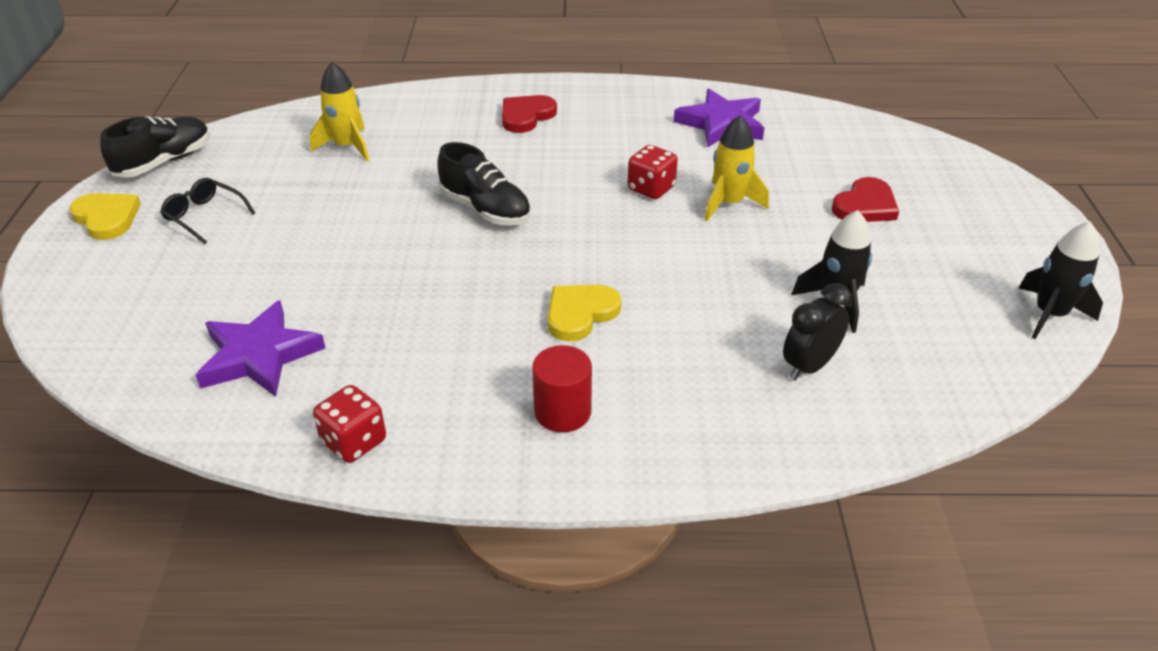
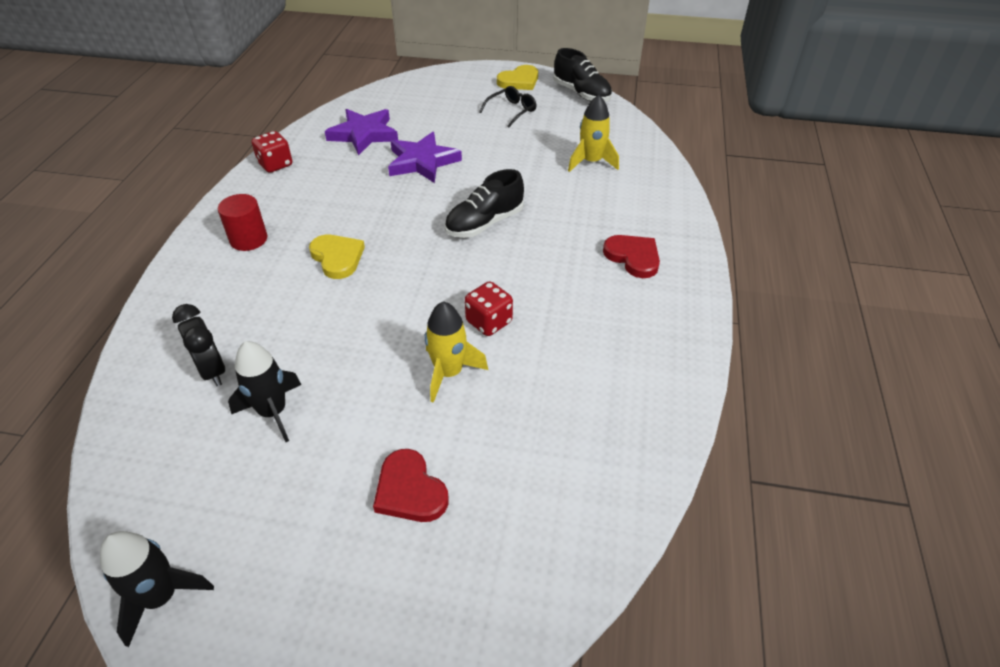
camera: 100 degrees right, 5 degrees up
purple star [674,89,764,147] -> purple star moved to [388,132,462,183]

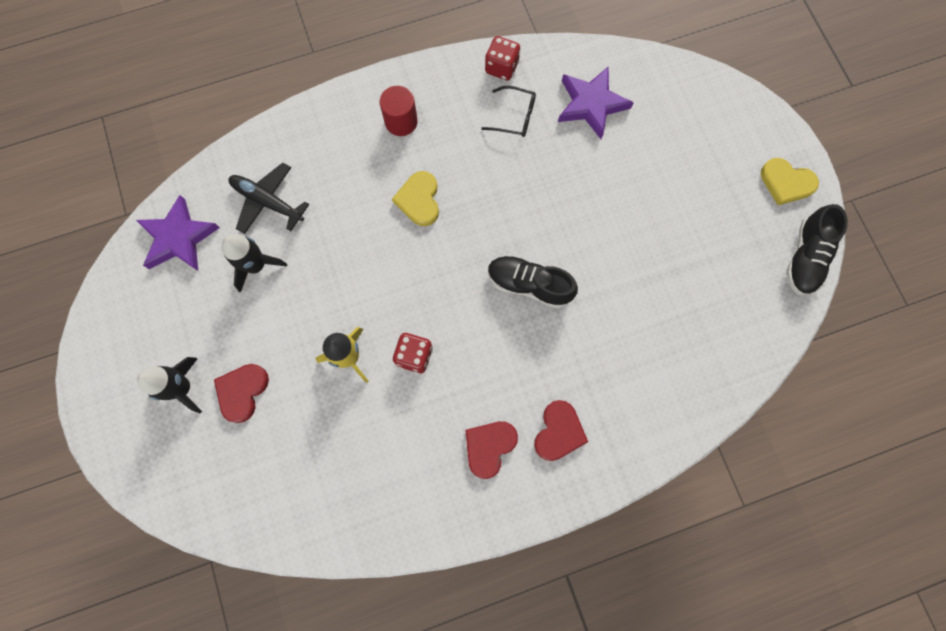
camera: 60 degrees right, 30 degrees up
black rocket [100,531,214,647] -> black rocket moved to [137,357,202,413]
black clock [172,304,225,386] -> black plane [229,163,309,234]
yellow heart [309,235,365,279] -> yellow heart turned 150 degrees clockwise [392,171,439,226]
purple star [388,132,462,183] -> purple star moved to [136,195,220,271]
black glasses [479,86,537,127] -> black glasses moved to [481,86,536,137]
yellow rocket [568,95,619,172] -> none
none -> red heart [465,421,518,479]

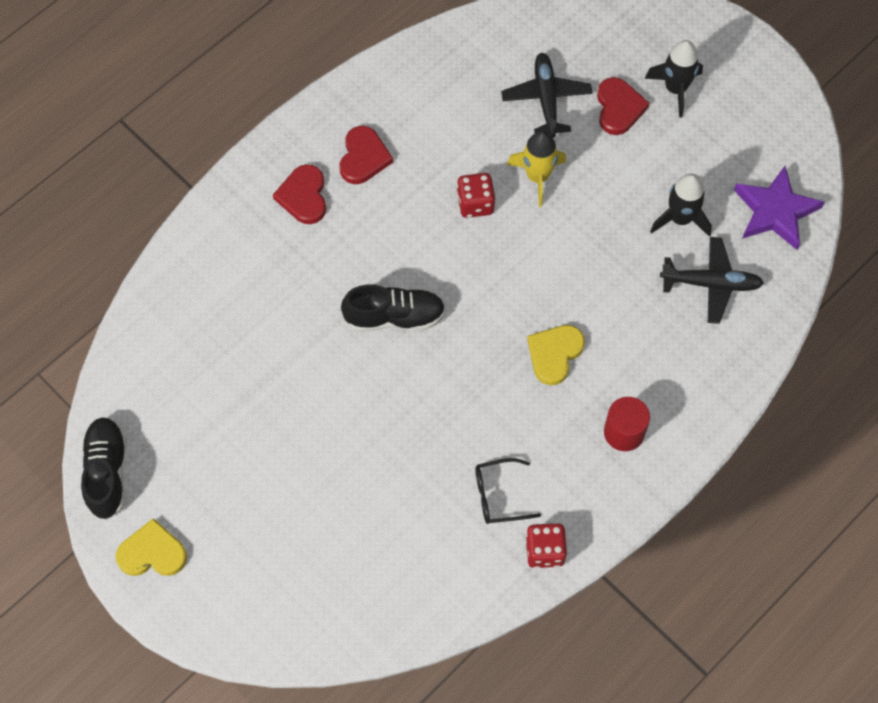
camera: 155 degrees right, 10 degrees down
yellow heart [392,171,439,226] -> yellow heart turned 120 degrees counterclockwise [527,325,585,385]
purple star [558,66,634,139] -> none
none -> black plane [501,53,592,138]

